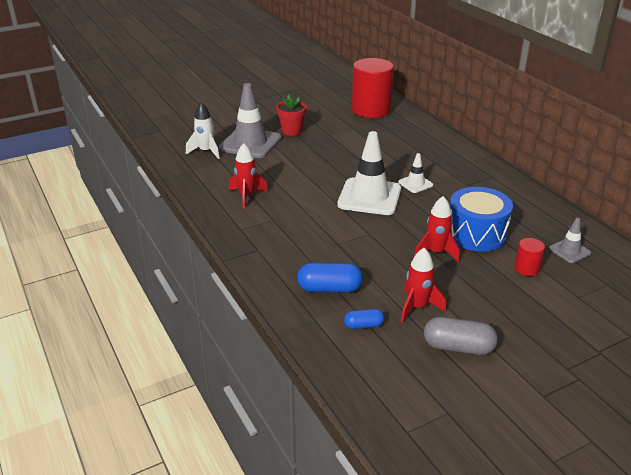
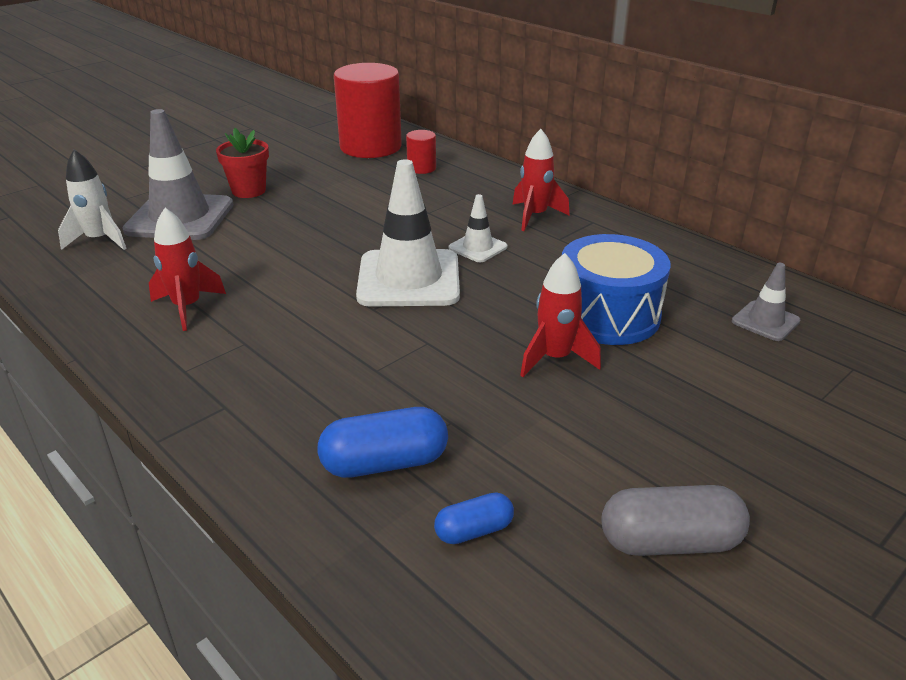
camera: 15 degrees left, 0 degrees up
red rocket [401,248,446,323] -> red rocket moved to [512,129,570,231]
red cylinder [514,238,545,276] -> red cylinder moved to [406,130,436,174]

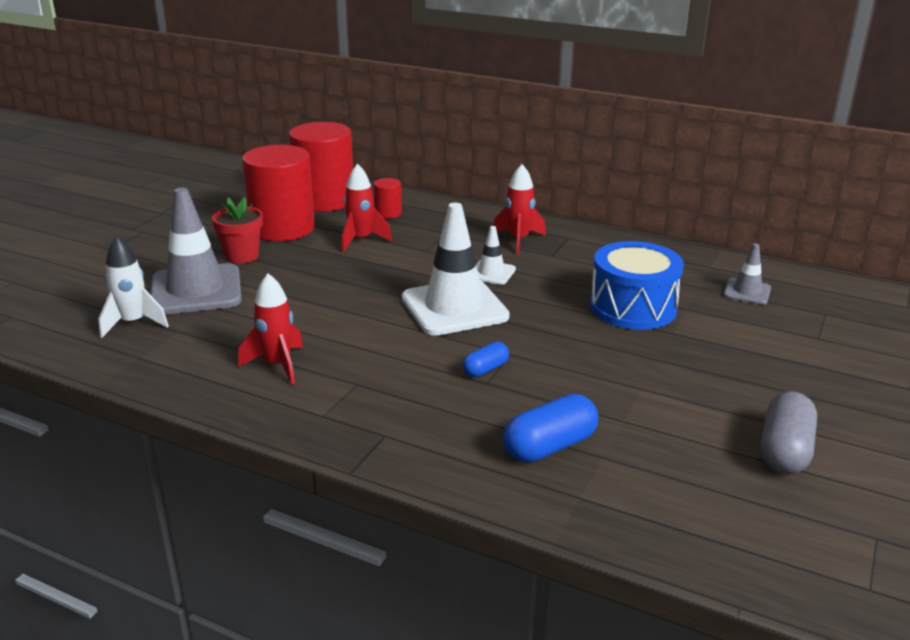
camera: 20 degrees left, 5 degrees down
blue capsule [434,492,514,544] -> blue capsule moved to [463,342,509,377]
red rocket [520,253,601,377] -> red rocket moved to [341,163,392,252]
grey capsule [601,485,750,556] -> grey capsule turned 45 degrees counterclockwise [761,391,817,474]
none -> red cylinder [242,145,315,241]

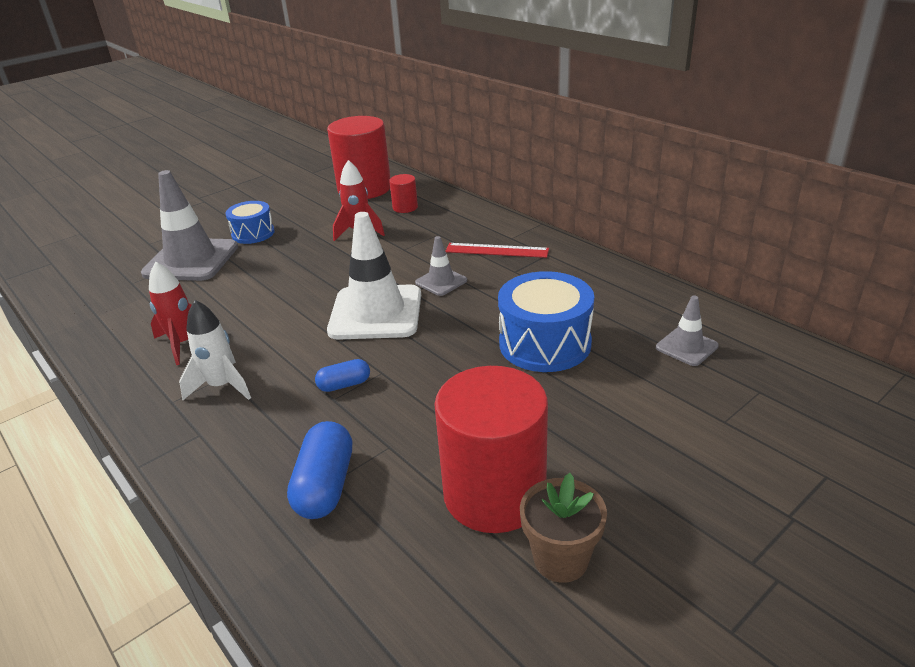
camera: 25 degrees right, 5 degrees up
white rocket [98,236,169,338] -> white rocket moved to [179,300,251,400]
red flower pot [212,197,263,264] -> blue drum [226,201,275,244]
red cylinder [242,145,315,241] -> red cylinder moved to [434,366,548,533]
white traffic cone [476,226,516,285] -> grey traffic cone [415,236,467,296]
red rocket [493,164,546,254] -> red ruler [445,243,549,258]
blue capsule [503,394,598,463] -> blue capsule turned 75 degrees counterclockwise [287,421,352,519]
grey capsule [761,391,817,474] -> brown flower pot [520,473,607,583]

